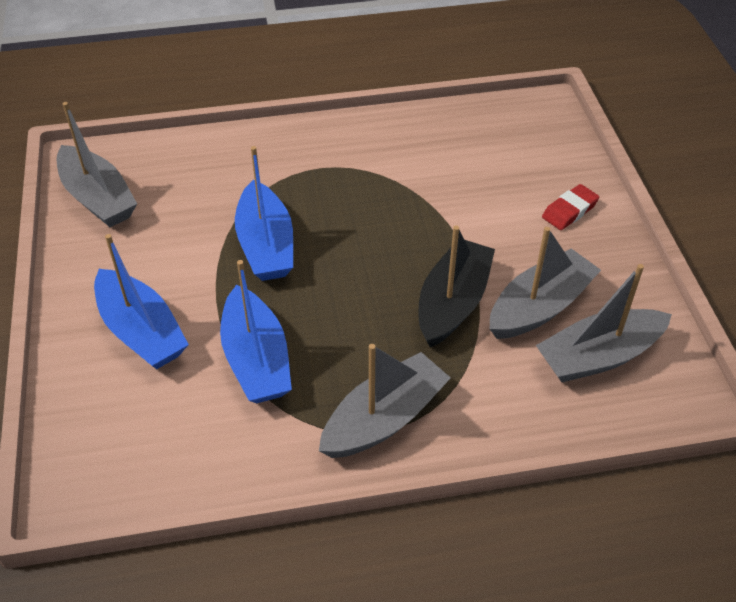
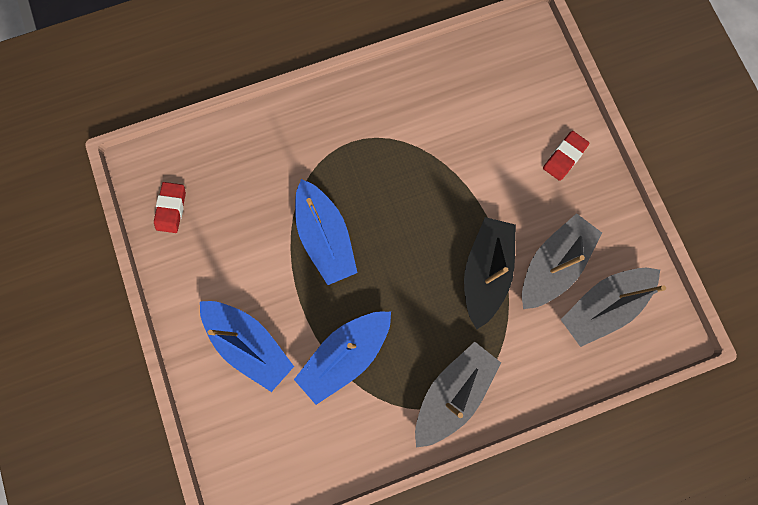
camera: 10 degrees left, 30 degrees up
grey boat [57,102,137,227] -> red eraser [154,182,186,233]
blue boat [220,260,292,403] -> blue boat turned 75 degrees clockwise [294,311,391,405]

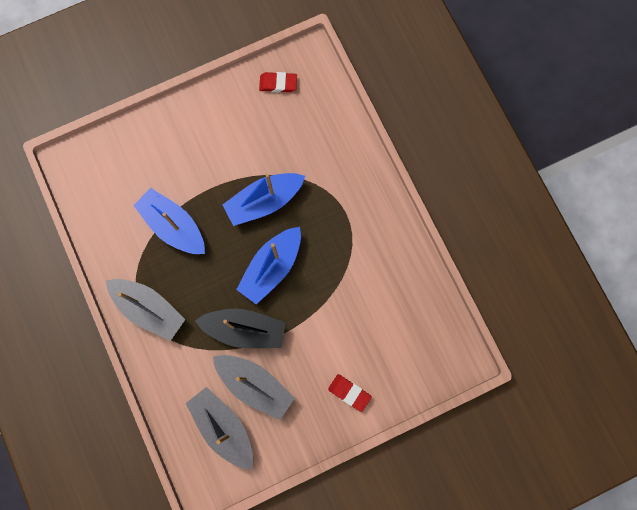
camera: 85 degrees right, 0 degrees up
blue boat [200,301,294,392] -> blue boat moved to [236,227,301,305]

